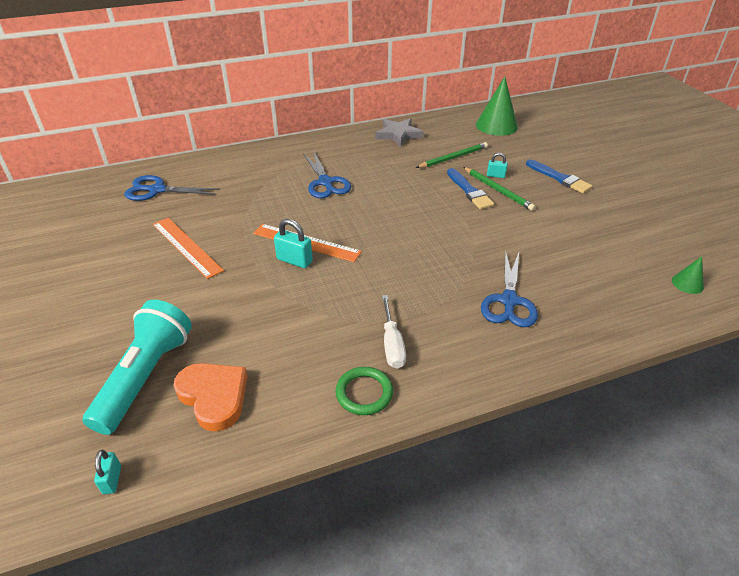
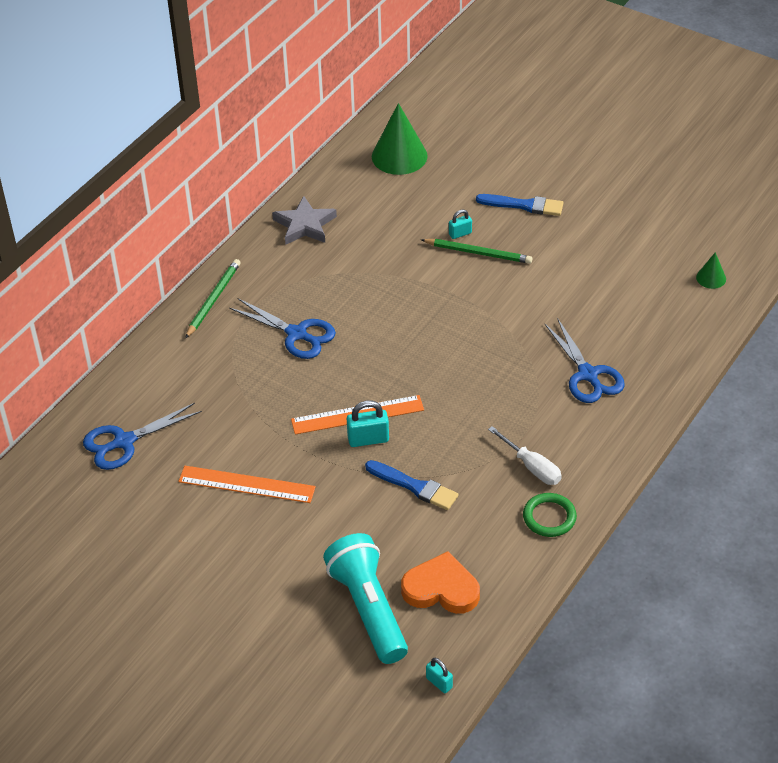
camera: 35 degrees left, 5 degrees up
green pencil [416,142,488,168] -> green pencil moved to [185,259,241,339]
blue brush [447,168,494,209] -> blue brush moved to [365,460,459,510]

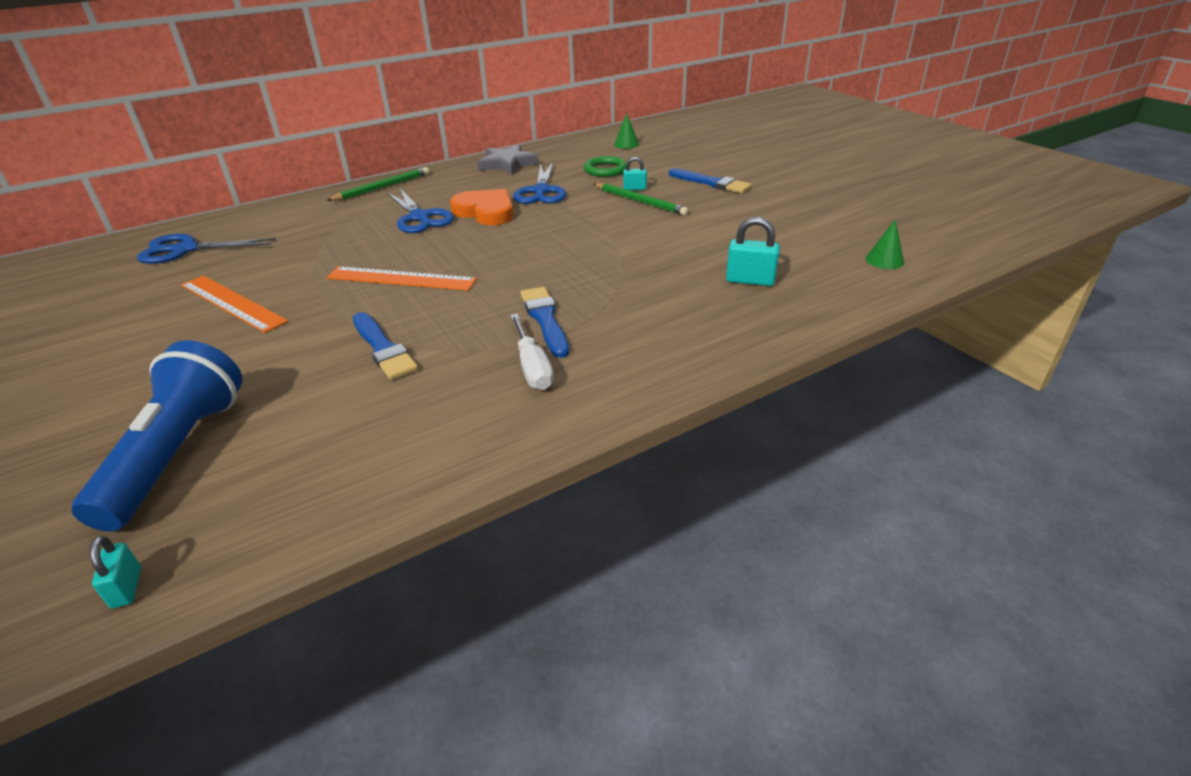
camera: 25 degrees right, 10 degrees down
turquoise flashlight [323,533,408,664] -> blue flashlight [72,340,243,531]
turquoise padlock [347,400,389,447] -> turquoise padlock moved to [726,217,780,286]
green cone [372,103,428,175] -> green cone [614,113,639,149], size x0.49
orange heart [401,551,480,614] -> orange heart moved to [450,189,514,225]
green ring [523,493,577,537] -> green ring moved to [584,156,627,177]
blue scissors [544,318,625,403] -> blue scissors moved to [513,162,566,204]
none -> blue brush [520,287,569,358]

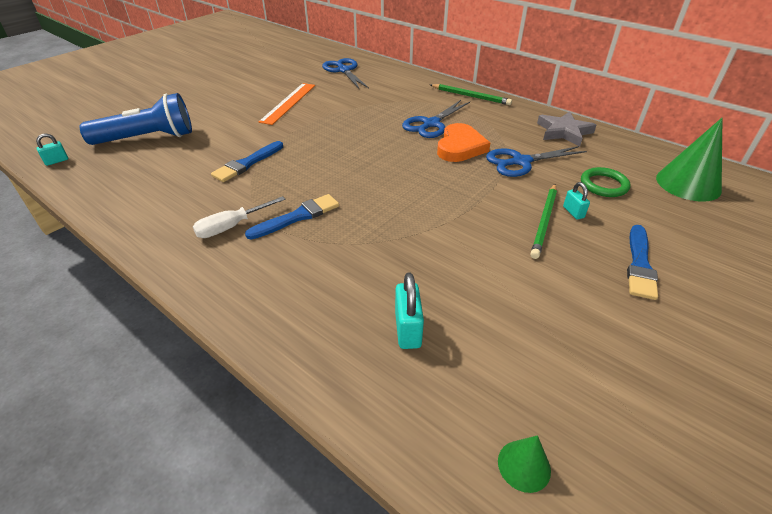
camera: 70 degrees right, 5 degrees up
orange ruler [326,266,477,291] -> none
green cone [614,113,639,149] -> green cone [656,118,722,201], size x2.03

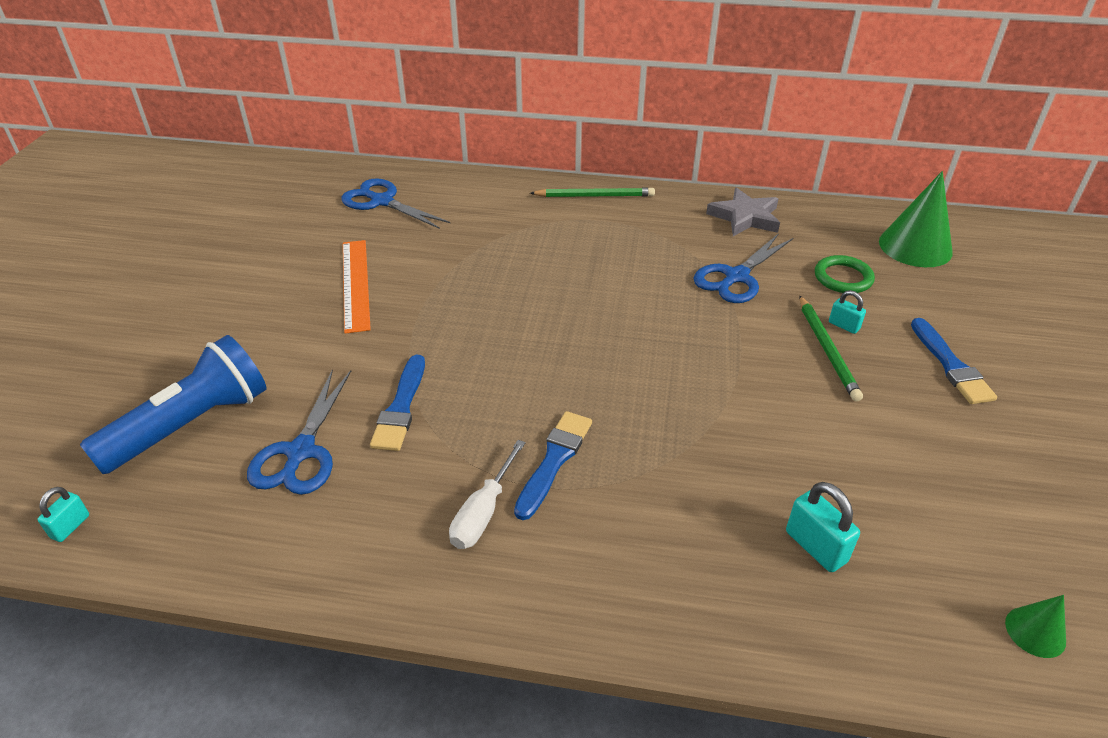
camera: 30 degrees left, 0 degrees up
blue scissors [402,100,470,138] -> blue scissors moved to [247,369,351,495]
orange heart [437,123,490,162] -> none

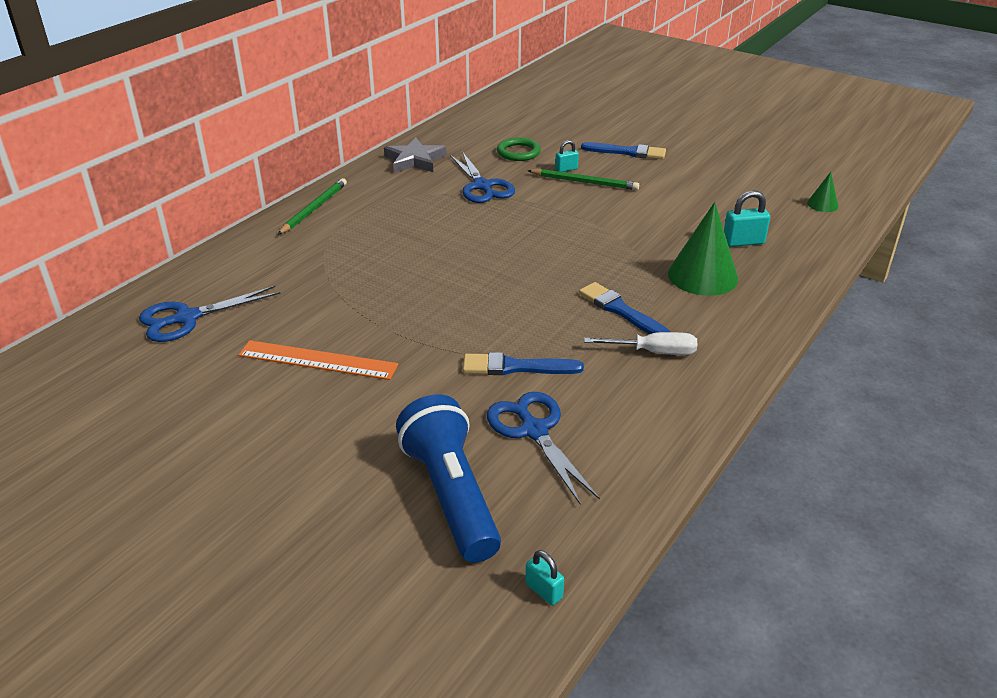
camera: 65 degrees left, 5 degrees down
blue scissors [247,369,351,495] -> blue scissors turned 150 degrees counterclockwise [487,392,600,505]
blue brush [370,355,425,451] -> blue brush turned 150 degrees clockwise [463,352,584,375]
white screwdriver [449,440,526,549] -> white screwdriver turned 45 degrees counterclockwise [584,332,697,355]
green cone [879,171,953,267] -> green cone moved to [668,202,738,296]

